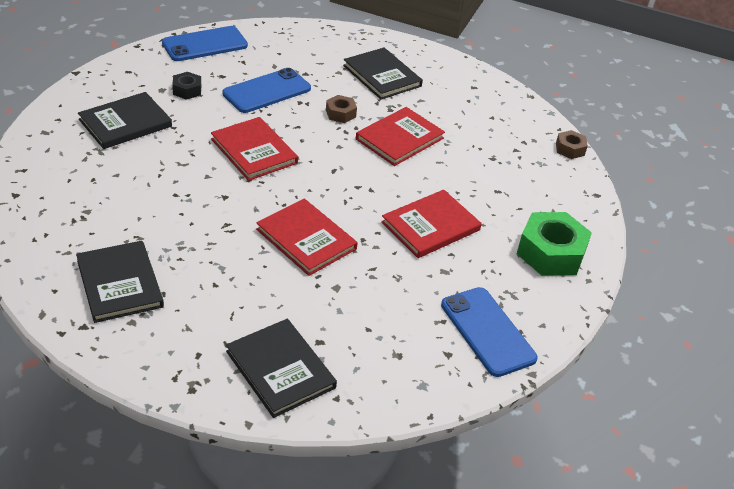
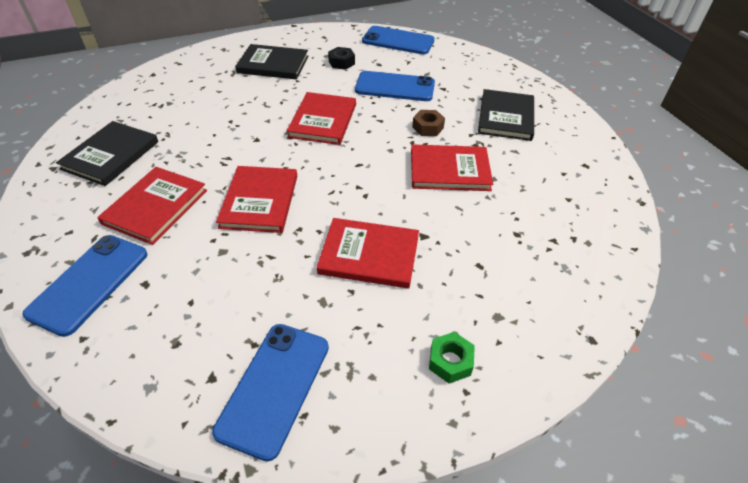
camera: 50 degrees right, 5 degrees up
black book [226,319,337,418] -> blue phone [22,235,147,337]
green nut [517,212,592,276] -> green nut [429,332,475,383], size x0.51
brown nut [556,130,588,159] -> none
none -> red book [97,167,207,245]

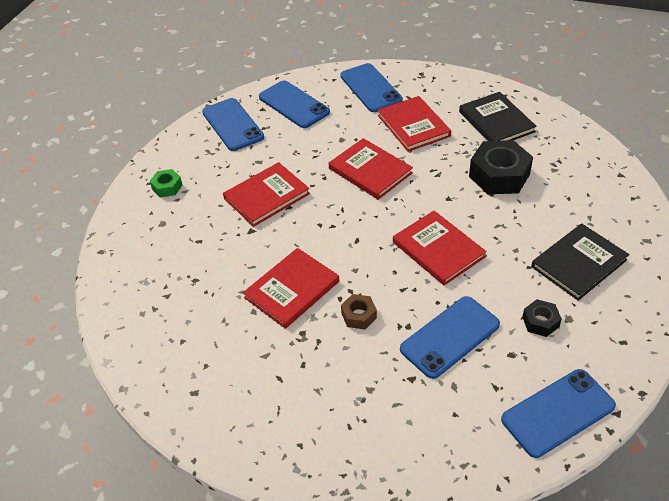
camera: 135 degrees right, 0 degrees up
black book [478,89,534,141] -> none
none -> blue phone [259,81,330,128]
none -> black nut [469,140,533,194]

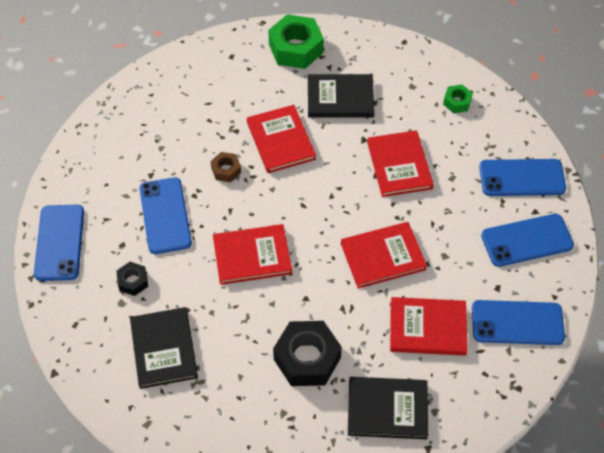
camera: 115 degrees right, 10 degrees up
none -> green nut [268,14,324,69]
none -> black book [308,74,375,118]

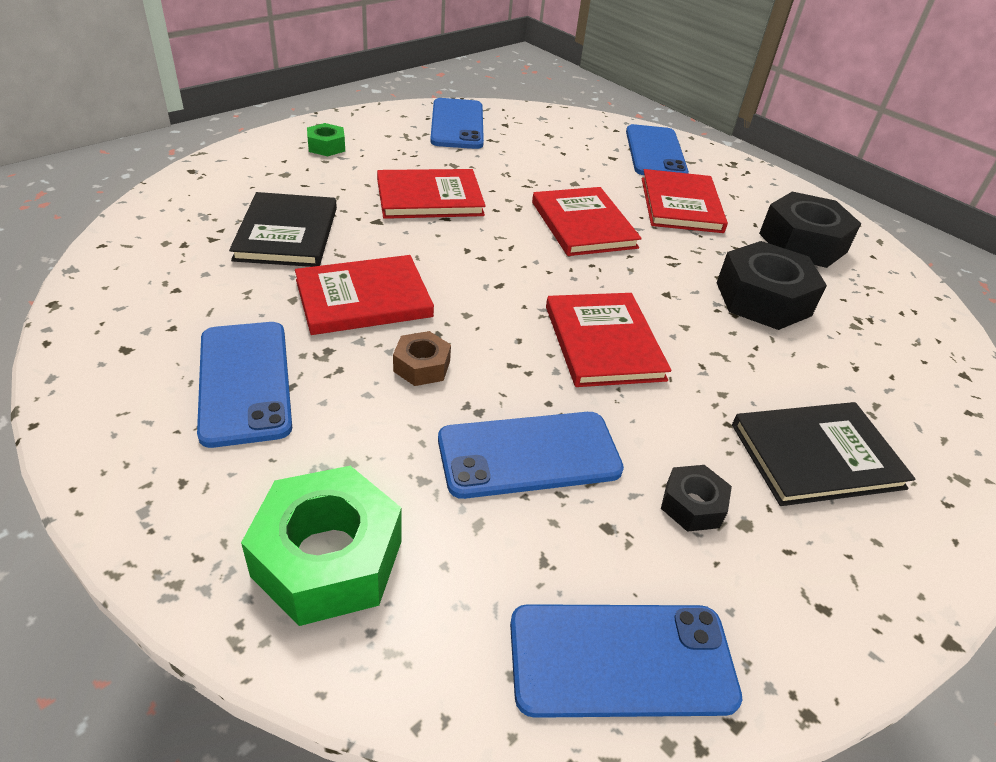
camera: 95 degrees left, 15 degrees down
green nut [268,14,324,69] -> green nut moved to [241,466,402,626]
black book [348,377,428,440] -> black nut [759,192,861,268]
blue phone [481,214,574,267] -> blue phone moved to [197,322,292,448]

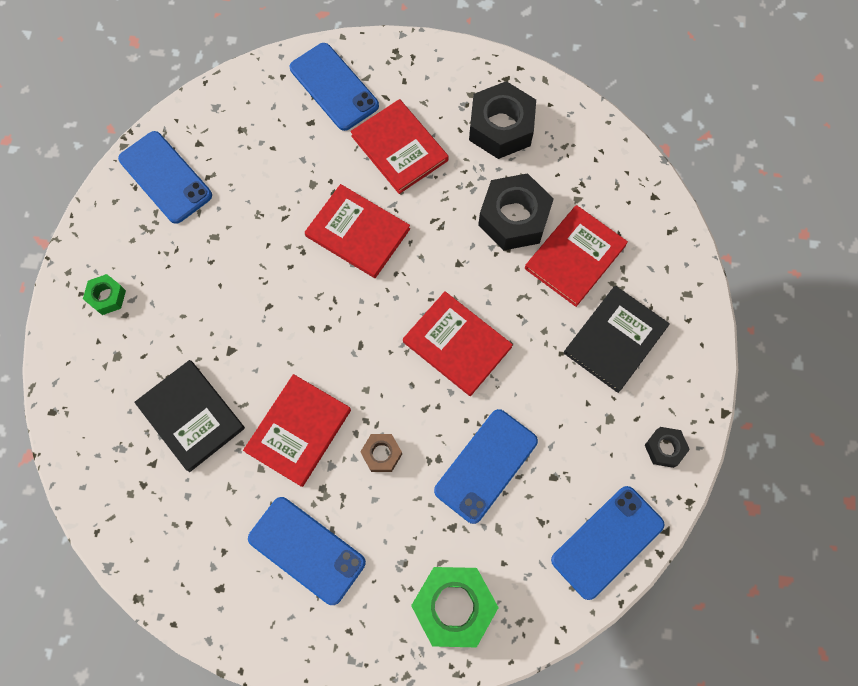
camera: 35 degrees left, 30 degrees up
red book [377,169,486,219] -> red book moved to [525,205,628,307]
black nut [661,465,732,532] -> black nut moved to [645,427,690,468]

